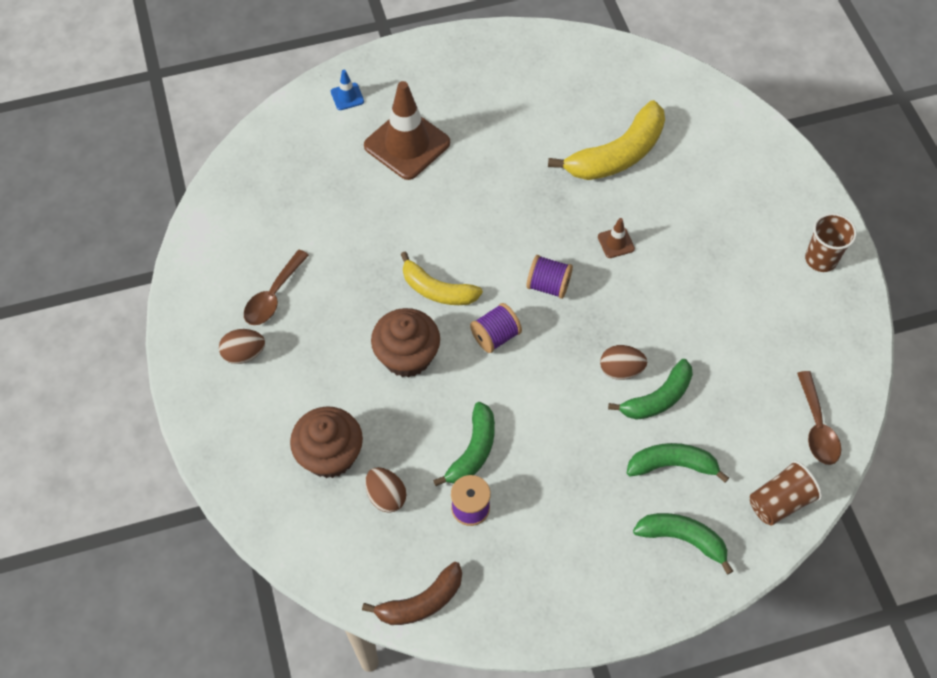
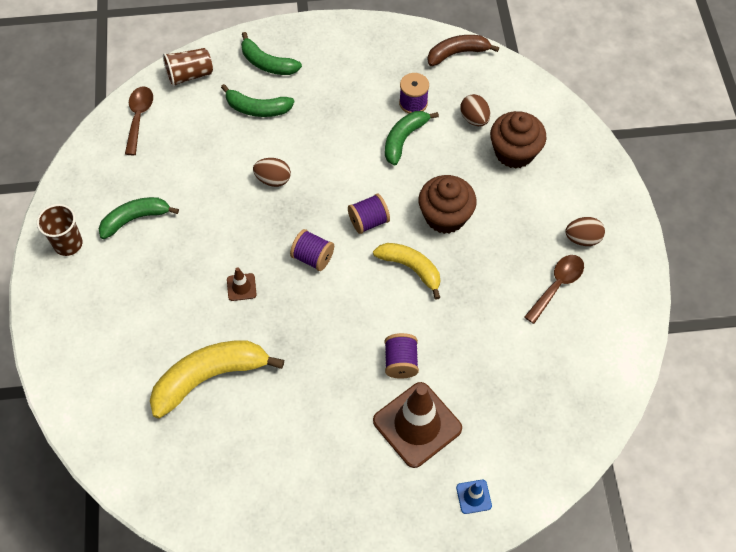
camera: 170 degrees left, 0 degrees up
green banana [608,359,693,420] -> green banana moved to [99,197,179,239]
none -> purple spool [385,333,419,379]

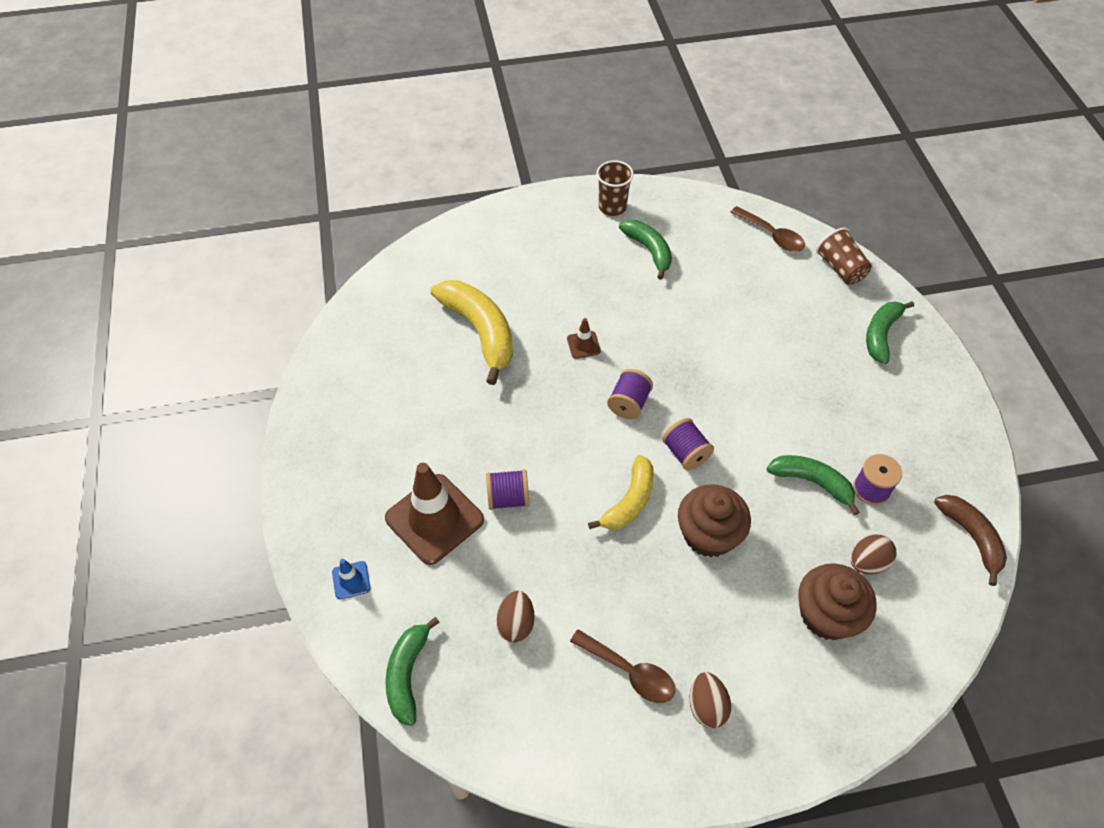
camera: 85 degrees right, 5 degrees down
brown spoon [125,86,153,155] -> brown spoon turned 45 degrees clockwise [731,206,805,252]
green banana [221,84,295,117] -> green banana moved to [385,617,440,726]
brown egg [253,158,291,187] -> brown egg moved to [496,591,535,643]

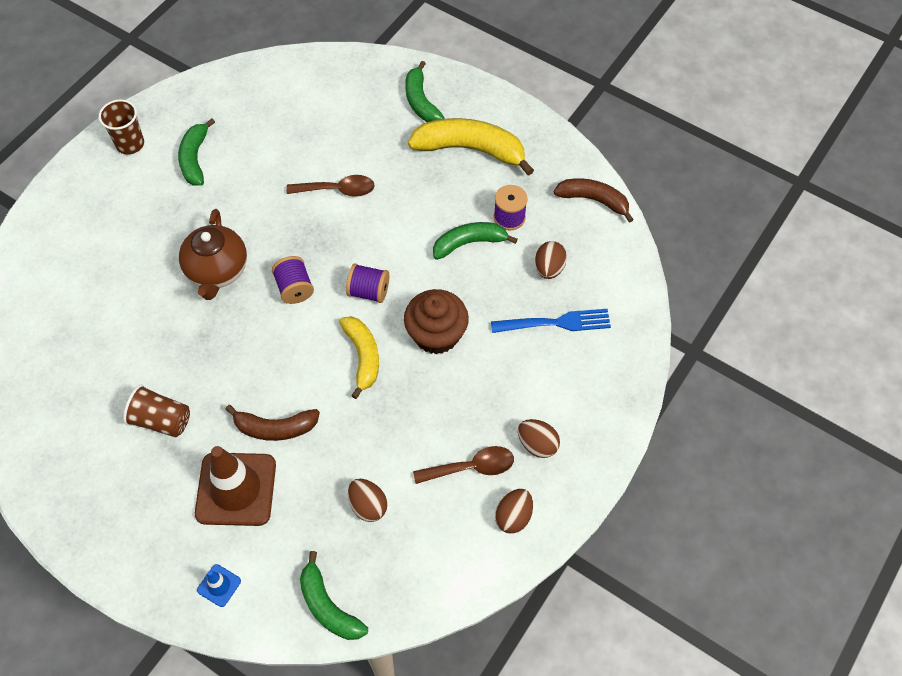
camera: 45 degrees left, 5 degrees up
yellow banana [430,280,513,385] -> yellow banana moved to [408,118,534,176]
purple spool [486,469,529,510] -> brown banana [225,405,320,441]
brown traffic cone [567,318,601,359] -> brown teapot [179,209,247,300]
green banana [619,220,672,280] -> green banana turned 105 degrees counterclockwise [178,118,215,186]
brown spoon [731,206,805,252] -> brown spoon moved to [286,175,375,197]
brown cupcake [798,563,877,640] -> blue fork [491,309,611,333]
brown cup [816,228,872,285] -> brown cup moved to [123,385,190,437]
none -> brown egg [495,489,533,534]

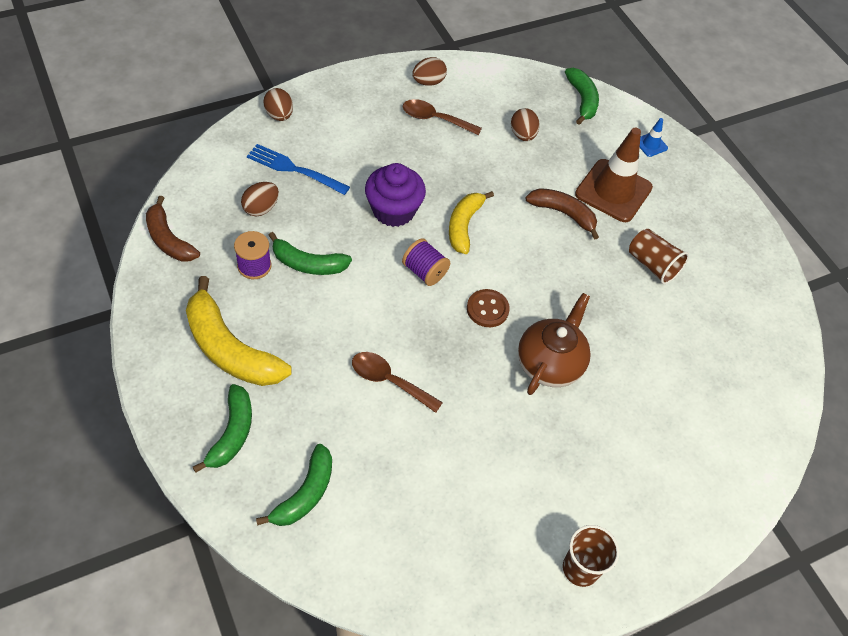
camera: 155 degrees left, 5 degrees down
green banana [178,118,215,186] -> green banana moved to [256,444,332,526]
purple spool [272,256,314,304] -> brown button [467,289,510,327]
brown cupcake [404,289,469,354] -> purple cupcake [365,163,426,227]
brown egg [518,419,560,458] -> brown egg moved to [263,88,293,121]

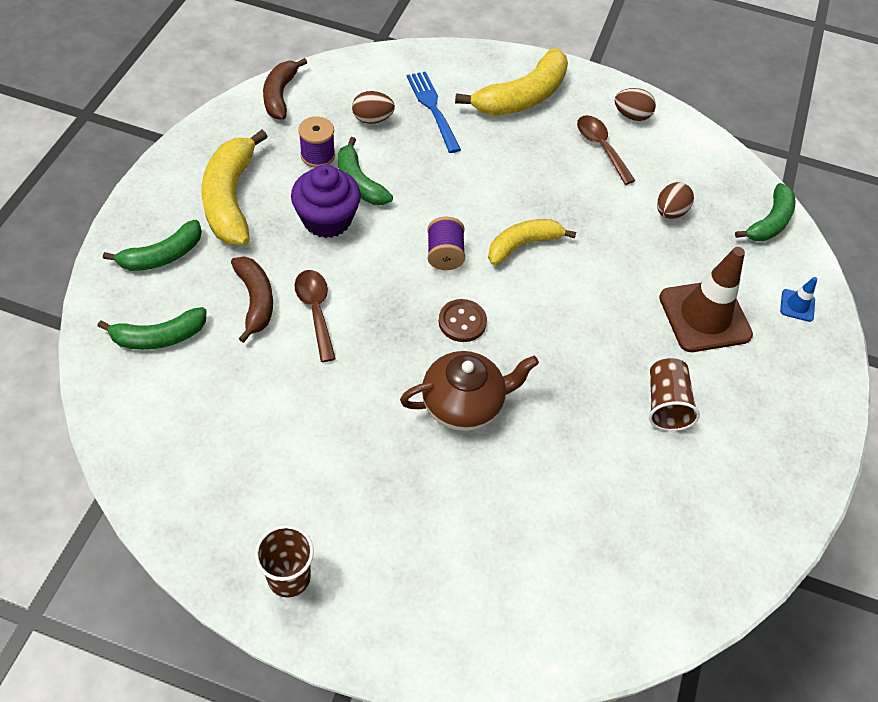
camera: 45 degrees right, 0 degrees up
brown egg [263,88,293,121] -> none
purple cupcake [365,163,426,227] -> purple cupcake moved to [291,164,361,238]
brown banana [525,188,599,240] -> brown banana moved to [231,256,273,343]
none -> yellow banana [455,48,568,116]

